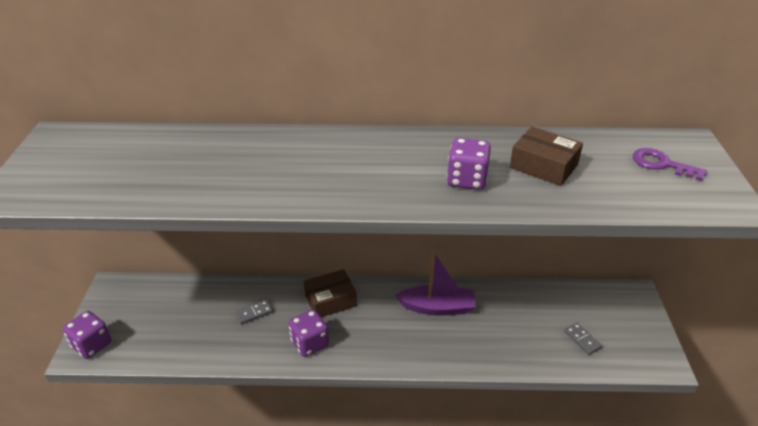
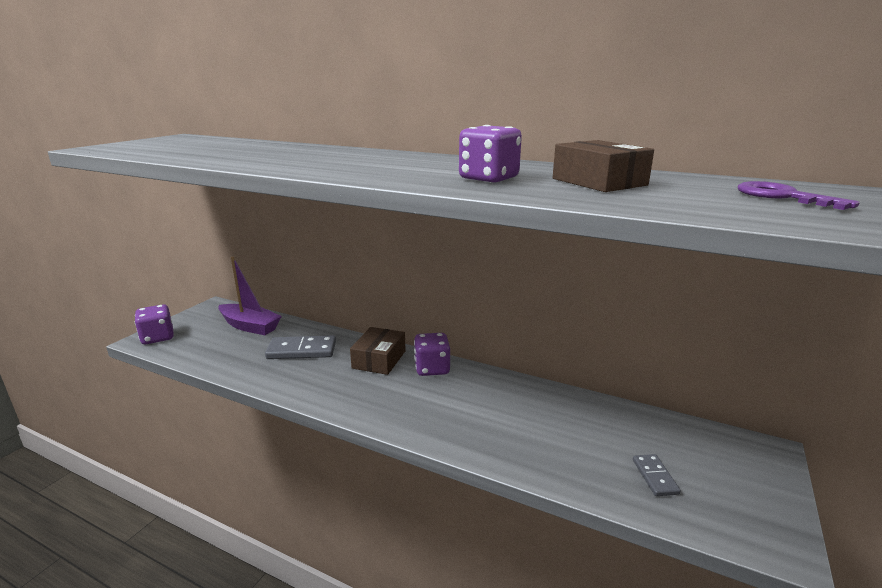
camera: 25 degrees right, 15 degrees down
grey domino [235,300,273,325] -> grey domino [265,335,336,359], size x1.82
purple dice [289,309,329,357] -> purple dice moved to [414,333,450,376]
brown box [304,269,357,317] -> brown box turned 75 degrees counterclockwise [350,327,406,375]
purple boat [395,251,475,315] -> purple boat moved to [218,257,282,335]

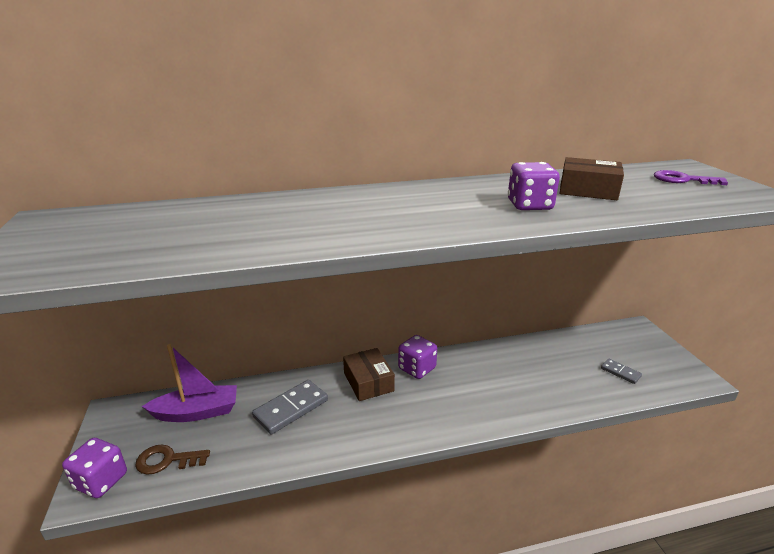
camera: 40 degrees left, 5 degrees up
none -> brown key [135,445,210,475]

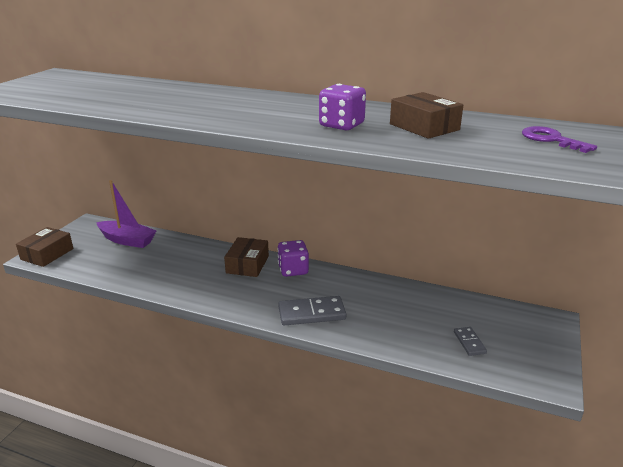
camera: 35 degrees right, 0 degrees up
purple dice [62,438,127,498] -> brown box [16,227,73,267]
brown key [135,445,210,475] -> none
grey domino [252,380,328,434] -> grey domino moved to [279,296,346,325]

